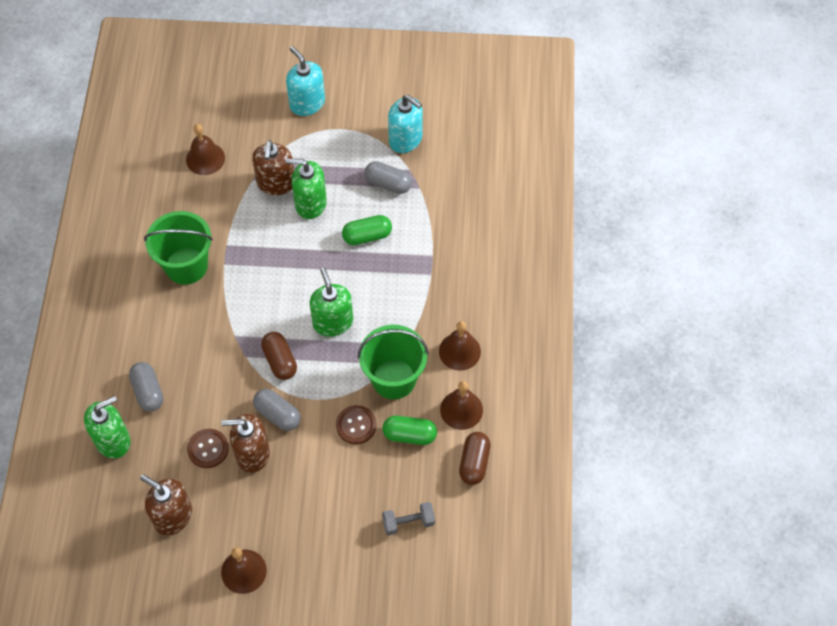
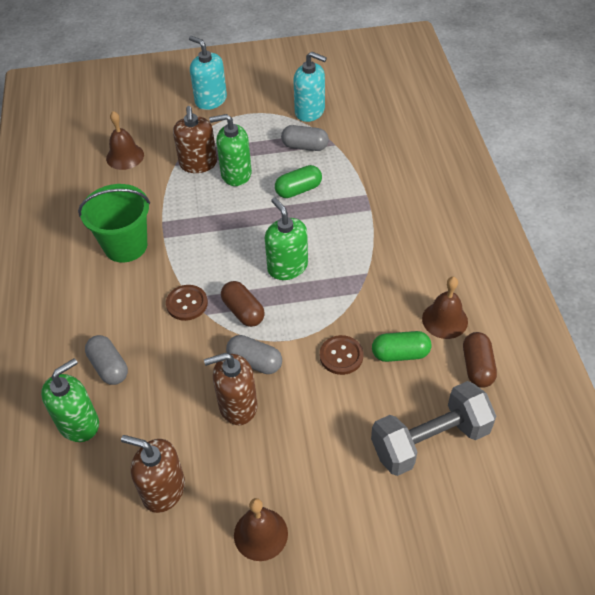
camera: 10 degrees left, 10 degrees down
brown button [187,429,229,468] -> brown button moved to [166,285,208,321]
green bucket [358,325,429,399] -> none
grey dumbbell [382,502,435,535] -> grey dumbbell [371,381,496,476], size x2.01
brown bell [439,321,481,371] -> none

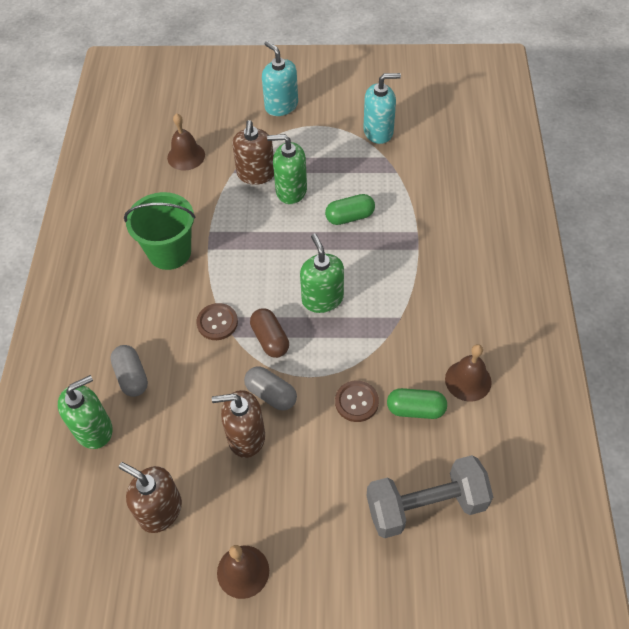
camera: 10 degrees right, 5 degrees up
grey capsule [281,125,329,151] -> none
turquoise soap dispenser [293,51,327,122] -> turquoise soap dispenser turned 45 degrees counterclockwise [363,73,401,144]
brown capsule [463,332,497,388] -> none

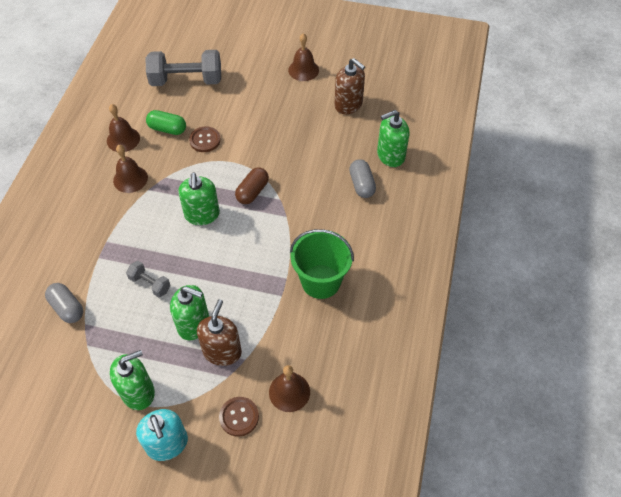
camera: 170 degrees left, 0 degrees up
brown button [196,303,238,340] -> brown button moved to [219,397,259,437]
brown soap dispenser [212,390,265,458] -> none
grey capsule [244,366,297,410] -> grey capsule moved to [45,283,83,323]
brown capsule [250,308,289,358] -> brown capsule turned 45 degrees clockwise [235,167,269,204]
green capsule [325,194,375,225] -> grey dumbbell [126,261,171,298]
turquoise soap dispenser [363,73,401,144] -> none
none -> green soap dispenser [110,350,155,410]
none -> brown bell [113,145,148,193]

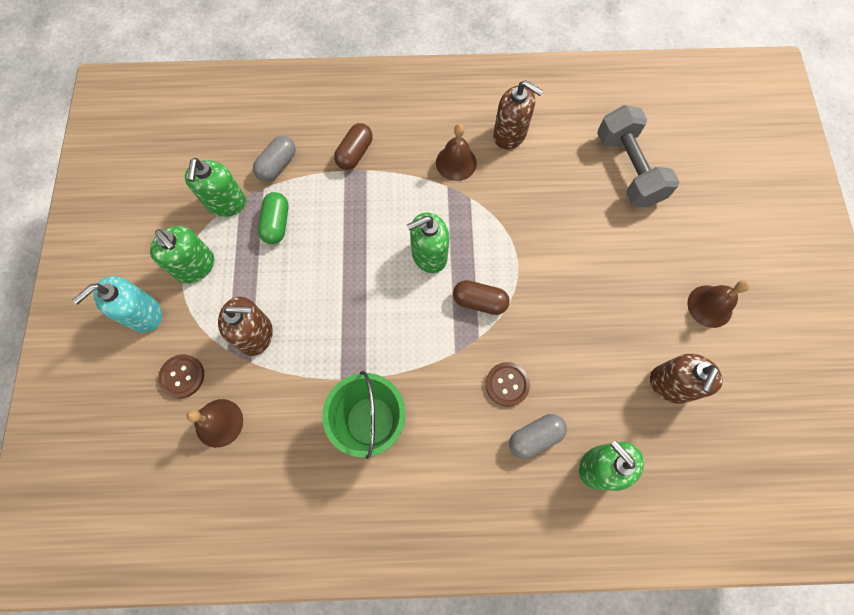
camera: 75 degrees right, 15 degrees up
brown bell [107,104,140,152] -> brown soap dispenser [493,80,543,150]
grey dumbbell [126,261,171,298] -> none
green capsule [146,110,186,135] -> green capsule moved to [258,192,288,244]
green soap dispenser [170,285,209,340] -> green soap dispenser moved to [185,158,246,217]
brown button [189,126,221,152] -> brown button moved to [486,362,530,407]
none -> brown capsule [334,123,373,170]

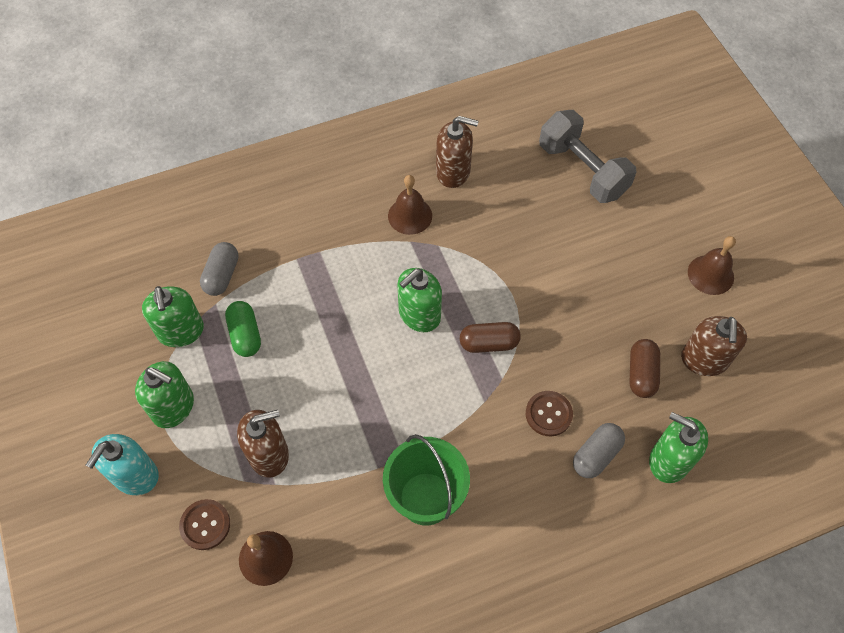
camera: 20 degrees left, 10 degrees down
brown capsule [334,123,373,170] -> brown capsule moved to [630,339,660,398]

